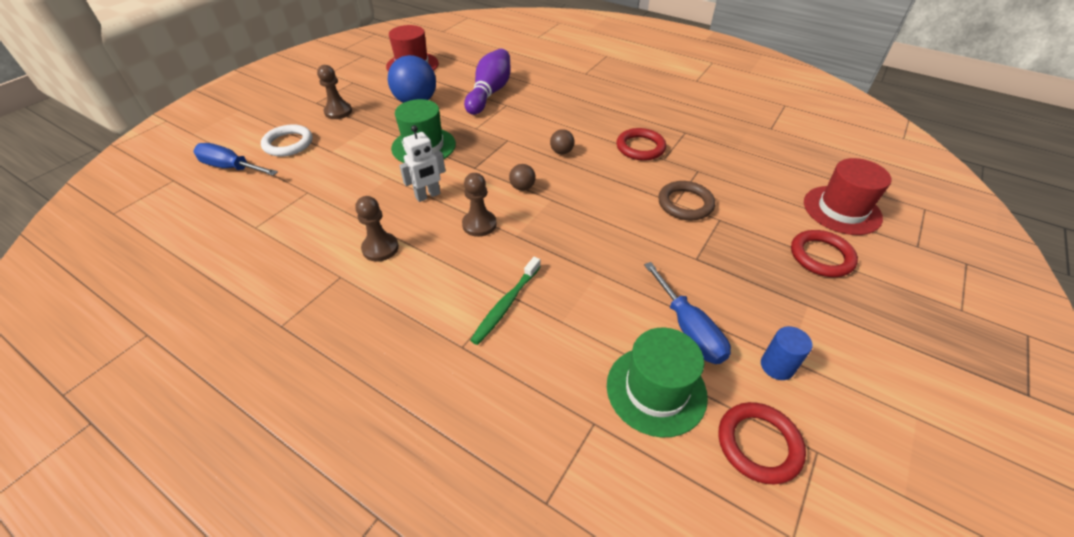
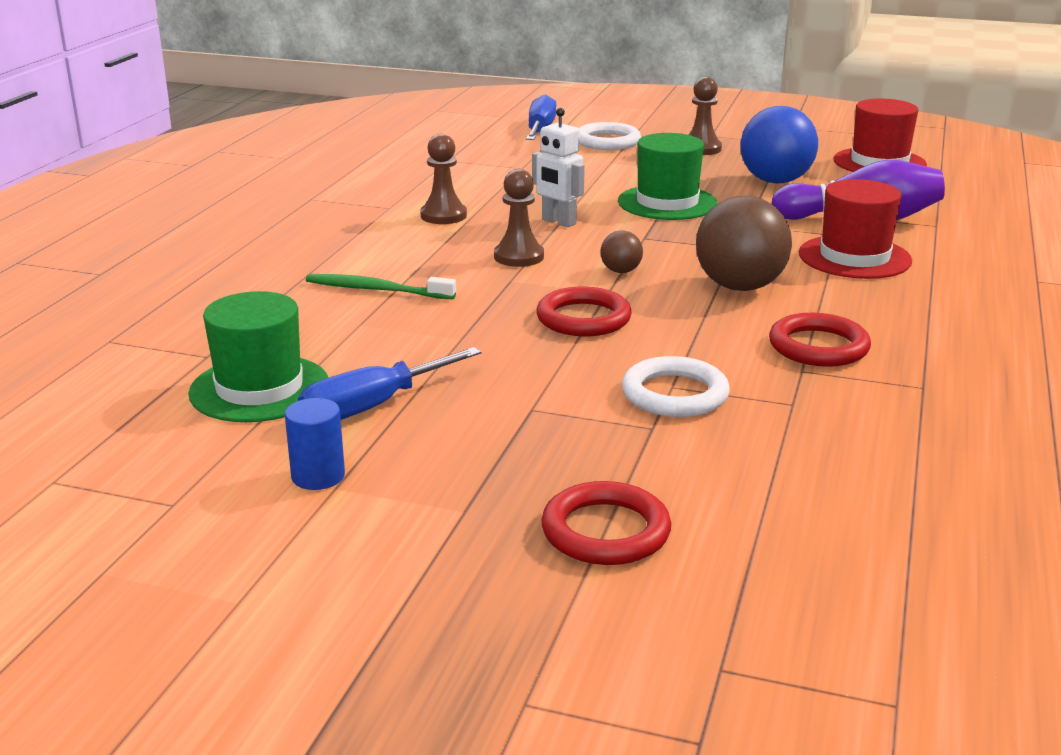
camera: 75 degrees right, 20 degrees down
brown ball [550,129,575,154] -> brown ball [696,196,792,291], size x2.15
brown ring [658,181,715,221] -> white ring [622,356,730,417]
red ring [719,402,806,484] -> red ring moved to [536,287,632,336]
red hat [804,158,892,235] -> red hat moved to [799,179,912,279]

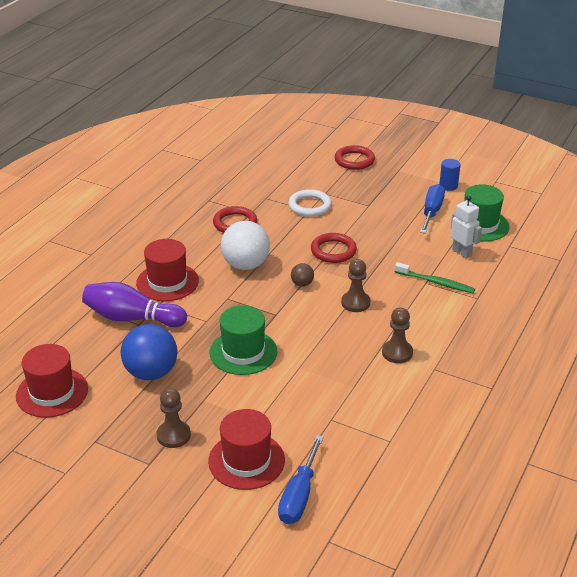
camera: 170 degrees left, 10 degrees up
blue screwdriver [298,347,481,420] -> blue screwdriver turned 45 degrees counterclockwise [420,184,445,233]
white robot [532,108,585,227] -> white robot moved to [451,196,482,259]
white ring [579,122,641,150] -> red hat [208,409,285,490]
brown ball [696,196,792,291] -> white ball [221,221,270,270]

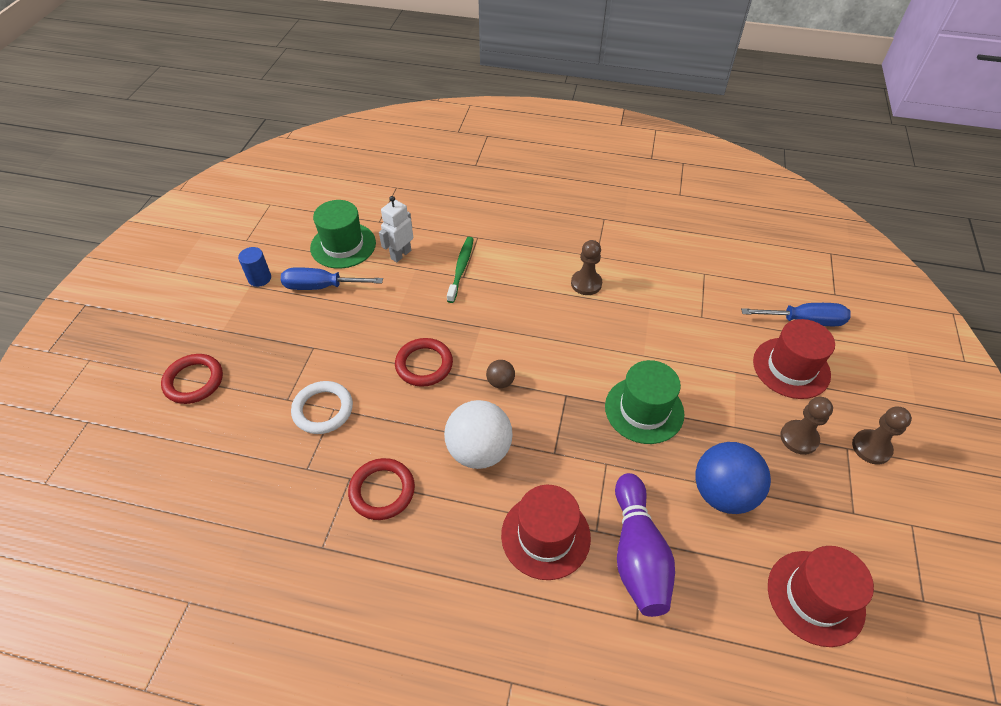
camera: 105 degrees left, 15 degrees up
brown pawn [341,259,370,312] -> brown pawn moved to [852,406,912,464]

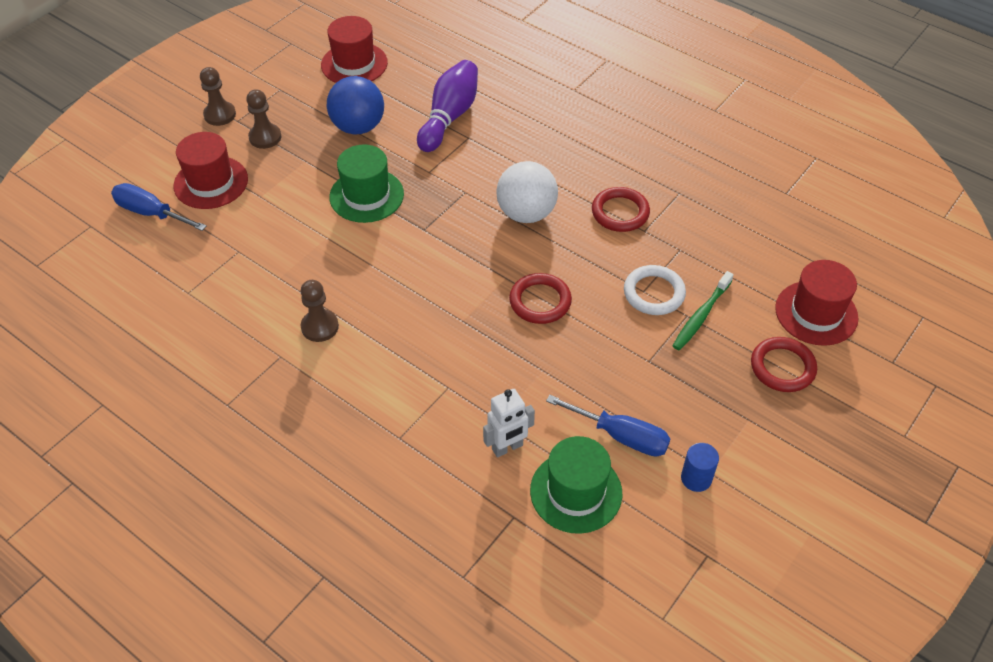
camera: 155 degrees left, 0 degrees up
green toothbrush [447,237,473,303] -> green toothbrush moved to [673,271,734,350]
brown ball [486,360,515,388] -> none
red hat [501,485,591,580] -> red hat moved to [775,260,859,346]

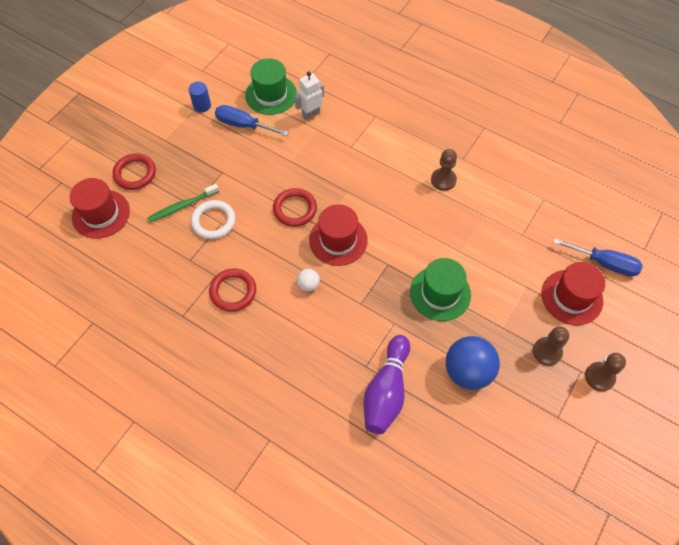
camera: 175 degrees right, 10 degrees up
red hat [321,16,388,83] -> red hat moved to [309,204,368,266]
white ball [497,161,558,223] -> white ball [297,269,320,292], size x0.47
green toothbrush [673,271,734,350] -> green toothbrush turned 150 degrees counterclockwise [147,184,219,223]

